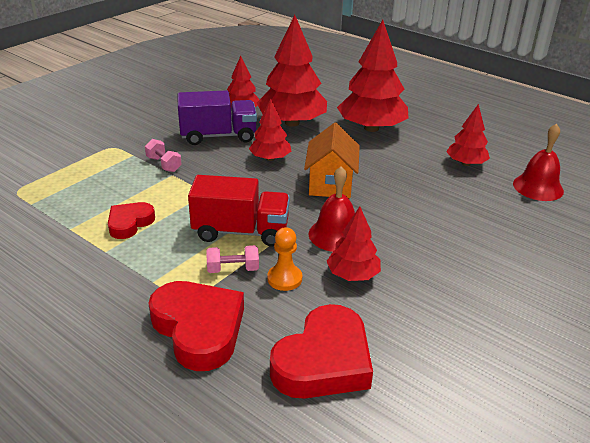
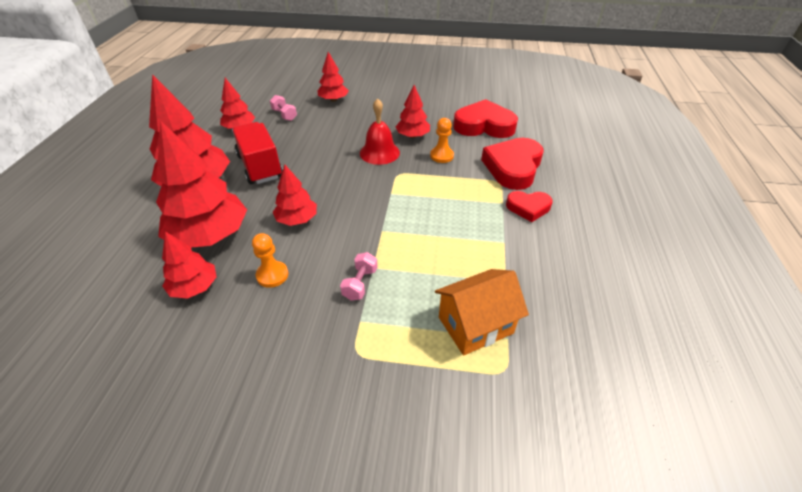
camera: 120 degrees left, 10 degrees up
red heart [108,202,155,239] -> red heart moved to [506,191,553,222]
purple truck [178,90,257,145] -> orange pawn [252,233,288,288]
red truck [188,175,290,247] -> red truck moved to [232,122,283,184]
pink dumbbell [206,245,259,273] -> pink dumbbell moved to [270,95,297,121]
orange house [304,123,360,198] -> orange house moved to [435,269,529,356]
red bell [513,124,564,201] -> none
none -> red tree [318,52,349,102]

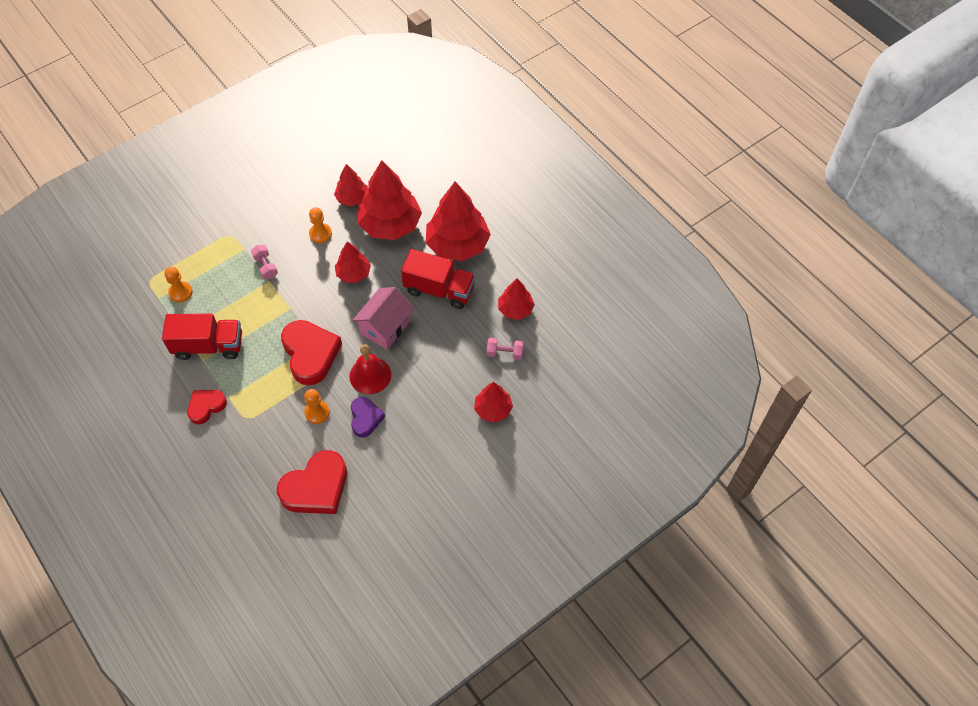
camera: 135 degrees right, 15 degrees up
red tree [395,85,430,138] -> purple heart [351,397,385,438]
orange house [435,269,529,356] -> orange pawn [164,267,193,302]
red heart [481,138,544,190] -> red heart moved to [281,320,342,385]
none -> red truck [162,314,242,360]
none -> pink house [352,287,414,350]

